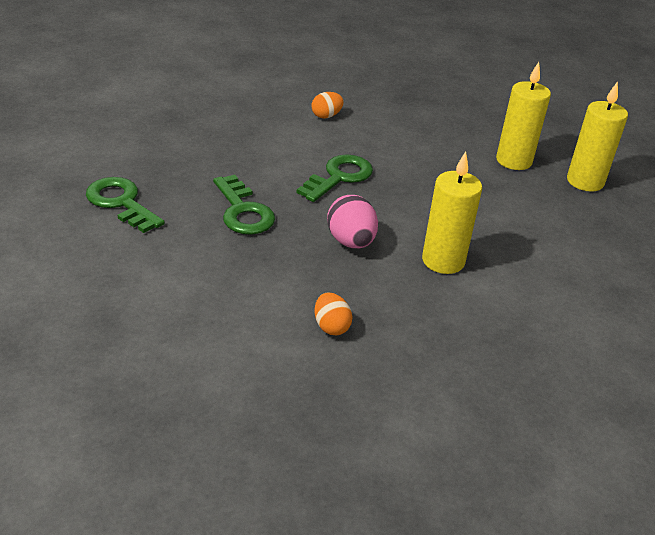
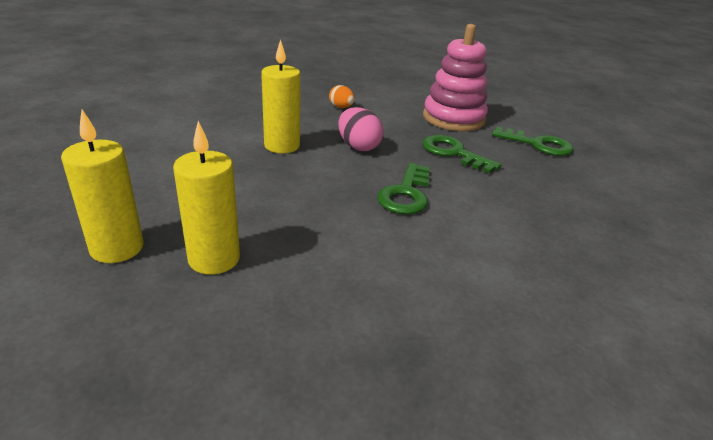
camera: 160 degrees right, 5 degrees down
orange egg [311,92,344,119] -> none
none -> pink stacking toy [423,24,488,131]

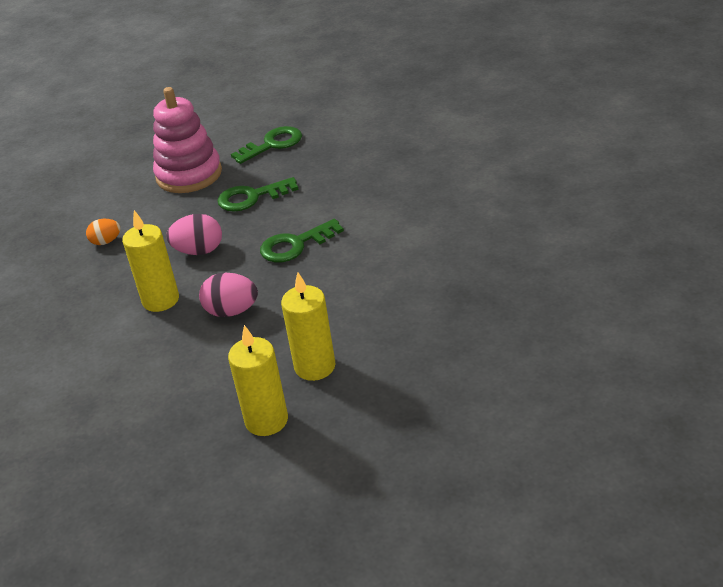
camera: 55 degrees left, 5 degrees up
green key [377,163,430,215] -> green key turned 105 degrees clockwise [260,219,344,262]
none -> pink egg [199,273,258,317]

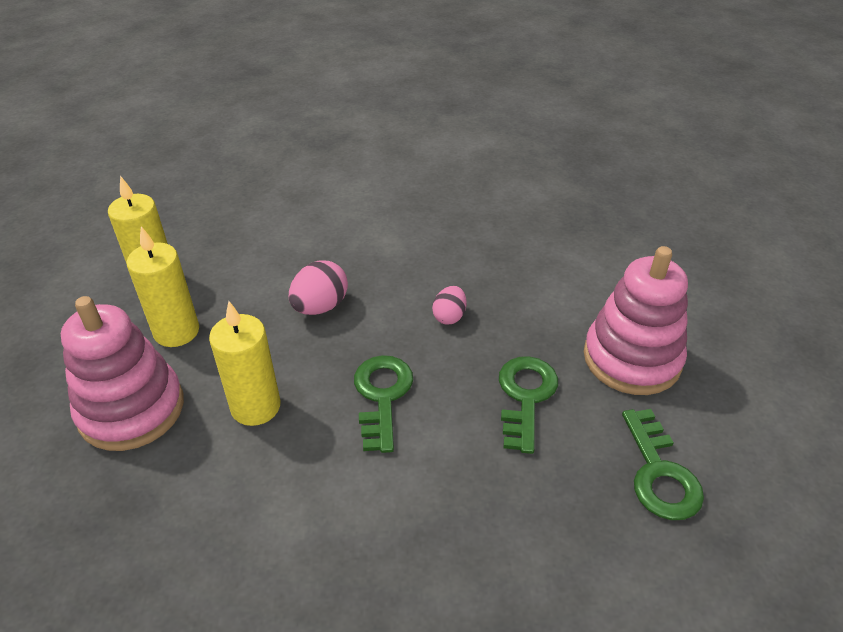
camera: 115 degrees right, 5 degrees up
orange egg [86,219,121,245] -> none
yellow candle [122,210,179,312] -> yellow candle moved to [209,301,280,426]
pink egg [166,214,222,255] -> pink egg [432,286,467,325], size x0.65
none -> pink stacking toy [61,296,184,451]

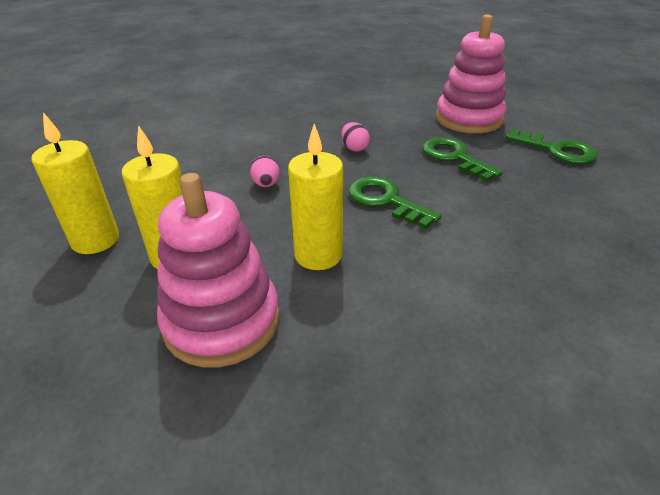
camera: 45 degrees left, 5 degrees down
pink egg [289,261,348,315] -> pink egg [250,156,280,187], size x0.65

